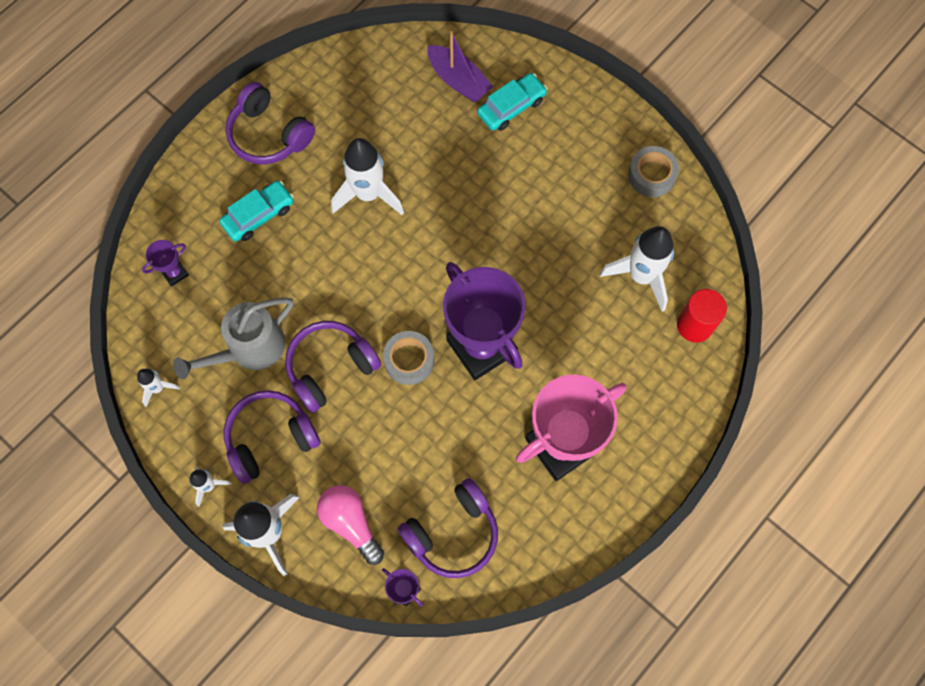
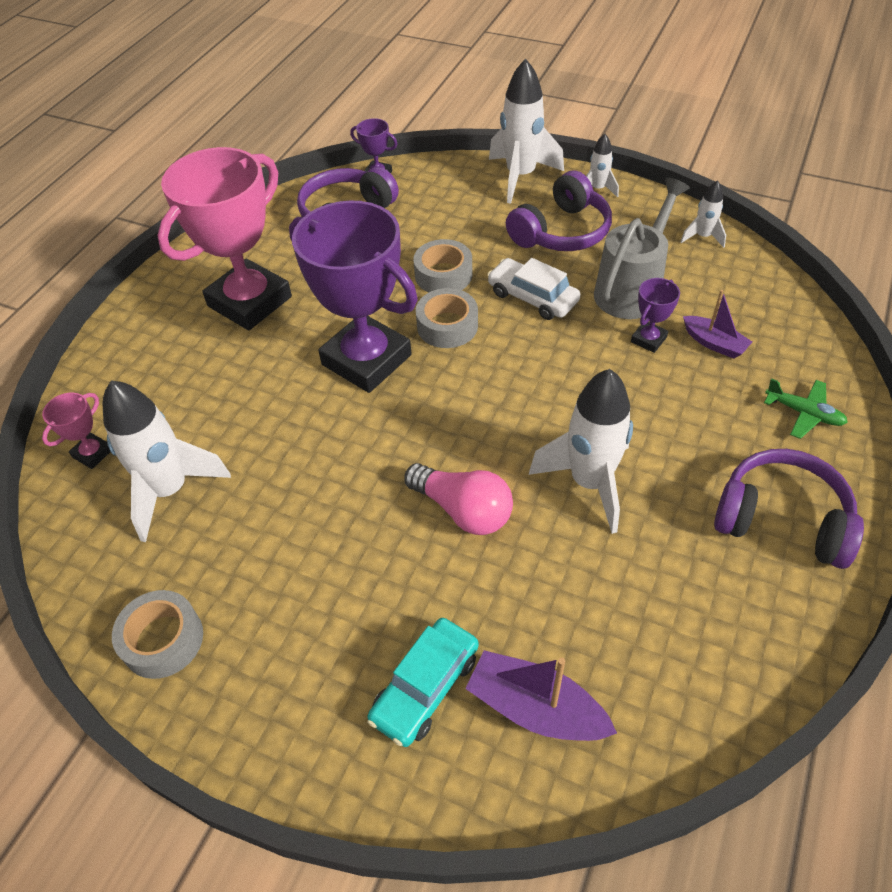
camera: 165 degrees right, 20 degrees down
purple trophy [142,240,189,286] -> purple trophy moved to [631,278,680,353]
turquoise car [219,181,294,242] -> none
purple headphones [285,321,381,413] -> white car [487,258,580,320]
pink light bulb [317,485,384,565] -> pink light bulb moved to [404,463,513,535]
red cylinder [677,289,727,342] -> pink trophy [42,393,110,469]
none -> grey tape [413,239,473,292]
none -> purple boat [683,290,752,359]
none -> green plane [764,378,848,439]

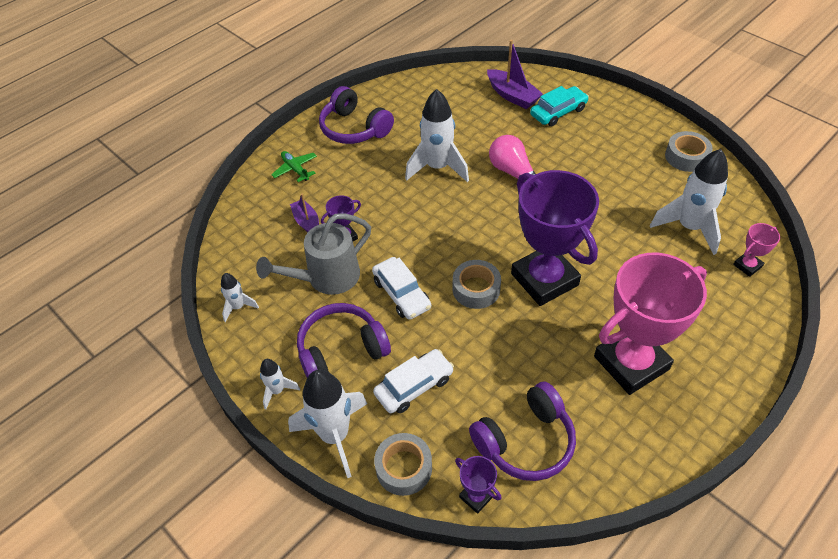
camera: 160 degrees left, 0 degrees up
grey tape [413,239,473,292] -> grey tape moved to [374,433,432,496]
none -> white car [373,349,454,413]

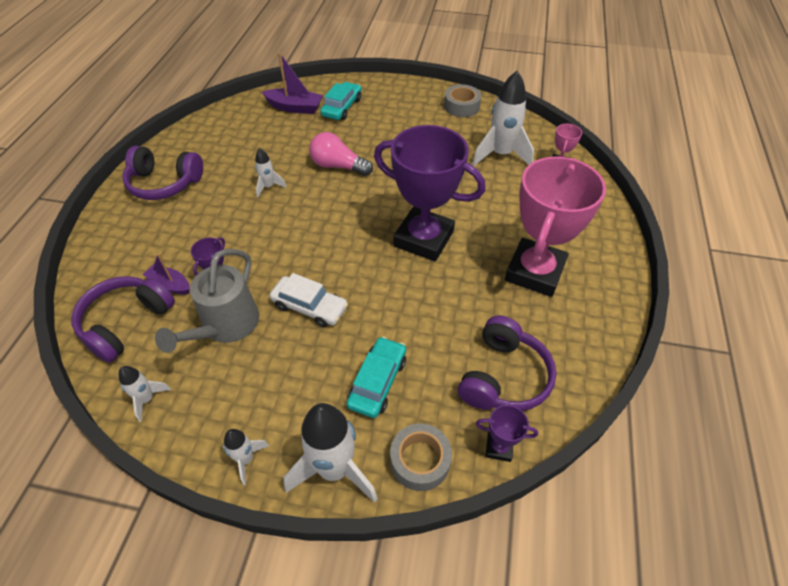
camera: 35 degrees left, 0 degrees up
green plane [271,151,317,182] -> none
purple headphones [297,303,391,378] -> purple headphones moved to [71,276,175,363]
white car [373,349,454,413] -> turquoise car [347,336,406,418]
white rocket [405,89,469,182] -> white rocket [255,148,287,198], size x0.50
grey tape [453,260,501,309] -> none

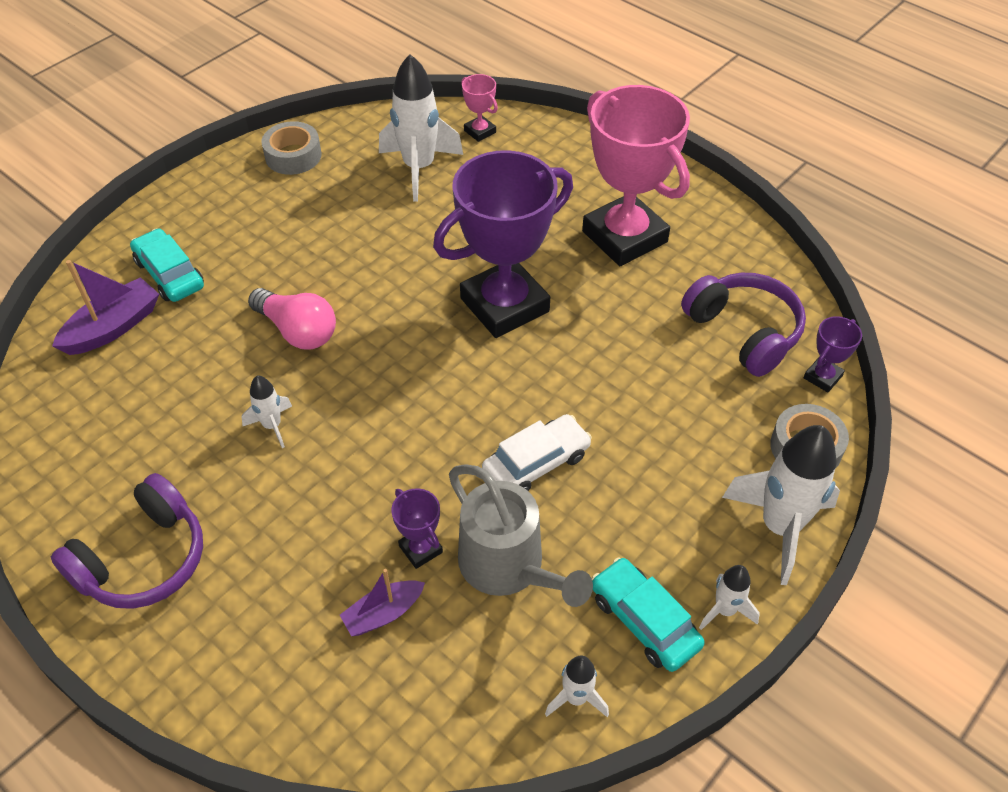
camera: 60 degrees left, 0 degrees up
purple headphones [71,276,175,363] -> none
pink light bulb [309,132,373,176] -> pink light bulb turned 105 degrees counterclockwise [248,288,336,349]
turquoise car [347,336,406,418] -> turquoise car moved to [592,557,705,672]

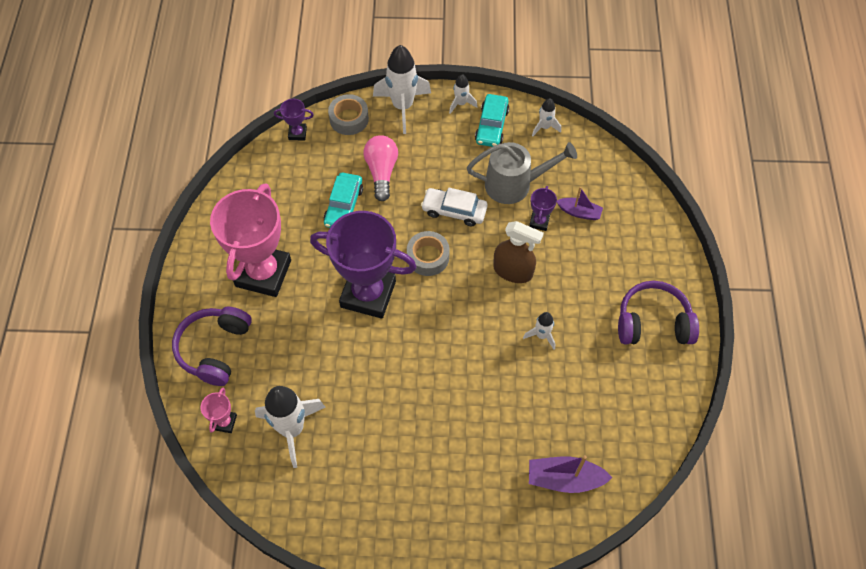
camera: 130 degrees left, 10 degrees up
turquoise car [130,228,204,302] -> turquoise car moved to [324,173,363,228]
pink light bulb [248,288,336,349] -> pink light bulb moved to [364,135,398,201]
grey tape [262,121,321,175] -> grey tape moved to [407,231,450,276]
grey watering can [449,464,593,607] -> grey watering can turned 75 degrees clockwise [467,142,577,204]
purple headphones [681,273,806,377] -> purple headphones moved to [172,307,252,386]
none -> brown spray bottle [493,221,544,283]

